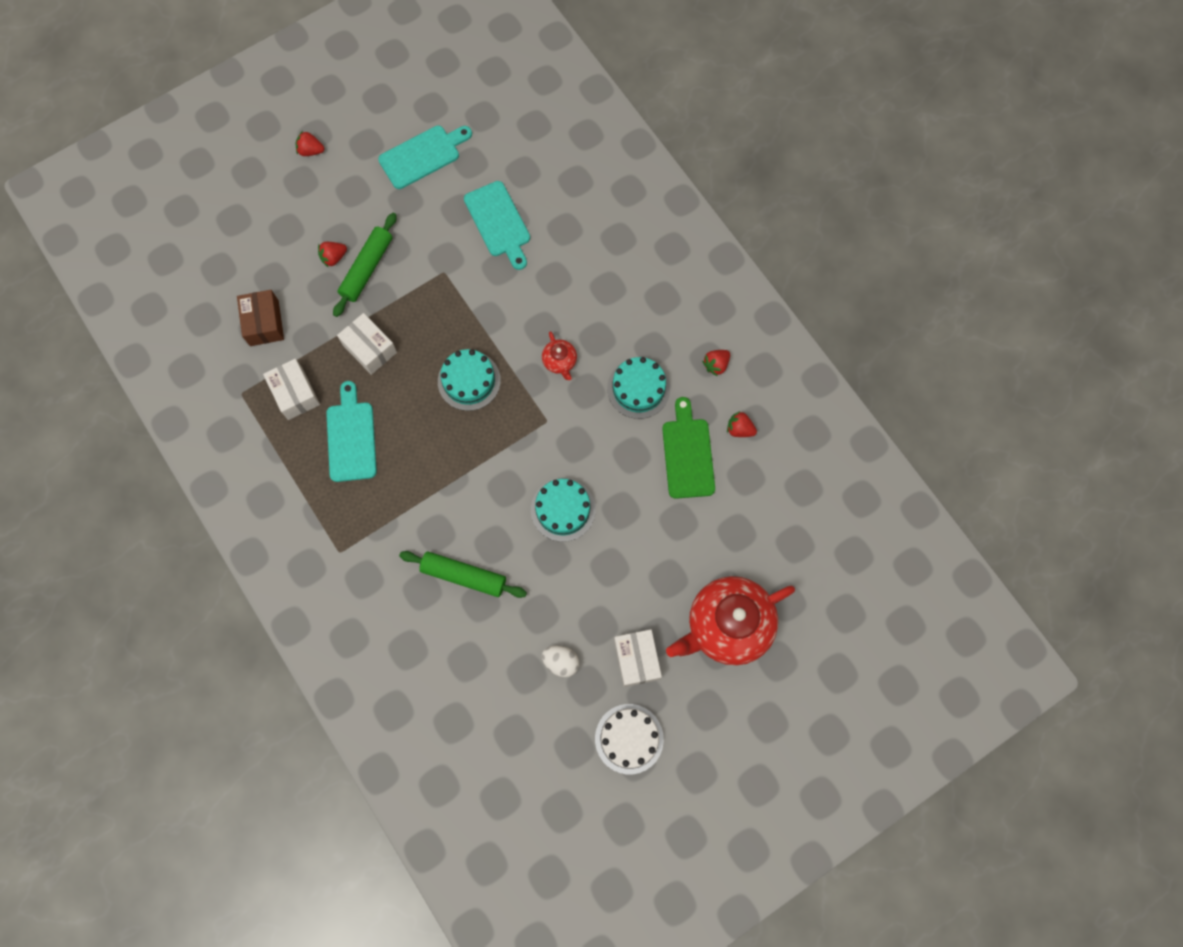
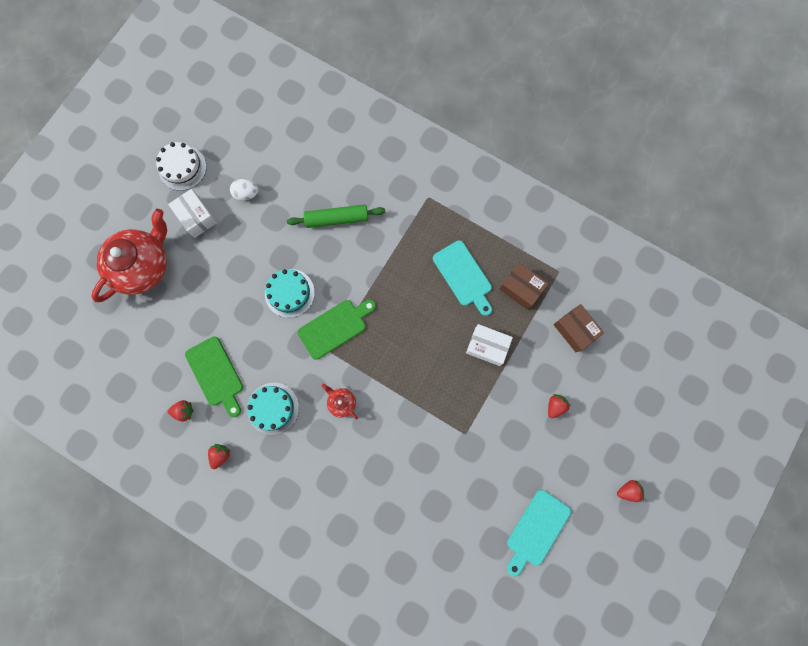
camera: 155 degrees right, 5 degrees up
white box [263,359,320,420] -> brown box [499,263,549,310]
green rolling pin [333,213,397,317] -> none
turquoise cake [438,349,501,411] -> none
turquoise cutting board [464,181,530,270] -> none
none -> green cutting board [297,300,376,360]

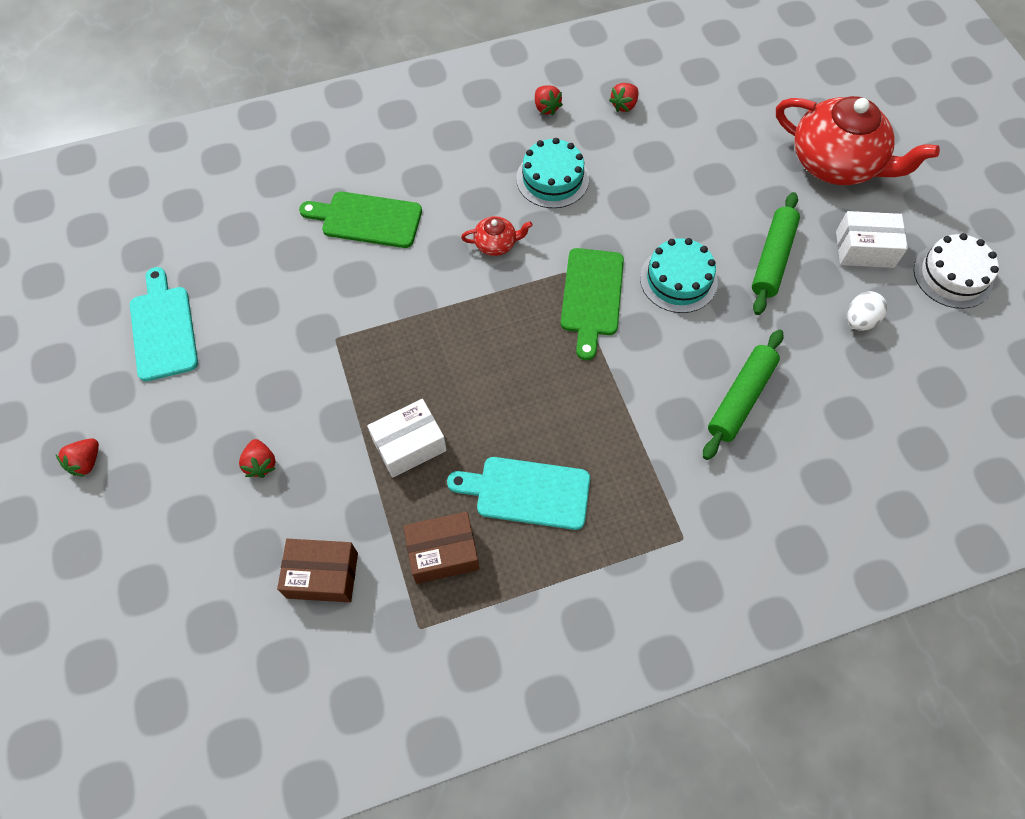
camera: 130 degrees right, 15 degrees down
red teapot [92,209,167,302] -> red teapot turned 45 degrees counterclockwise [776,96,940,185]
green cutting board [185,336,243,417] -> green cutting board moved to [299,192,422,248]
none -> green rolling pin [752,192,800,315]

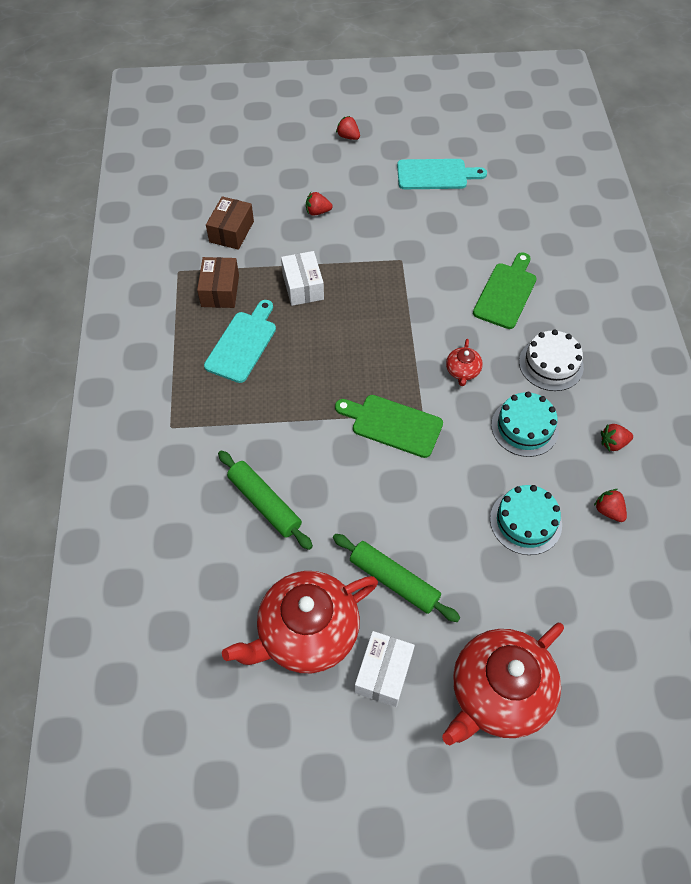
camera: 105 degrees right, 5 degrees down
turquoise cake [640,238,718,313] -> turquoise cake moved to [490,485,562,555]
white egg [847,291,887,331] -> red teapot [222,571,378,673]
white cake [914,233,999,309] -> white cake moved to [519,330,584,391]

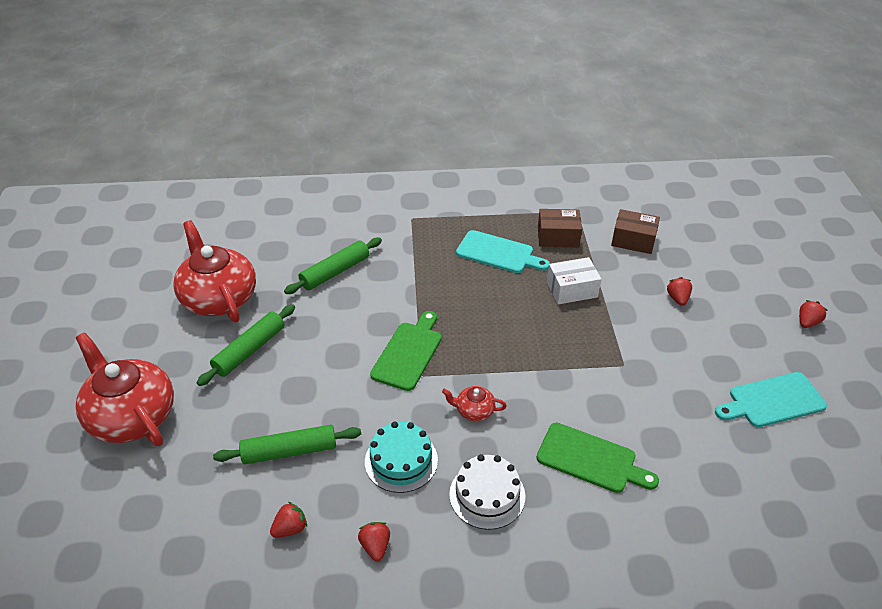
camera: 90 degrees right, 15 degrees down
white box [355,631,415,707] -> none
turquoise cutting board [397,159,487,189] -> turquoise cutting board turned 75 degrees clockwise [715,372,827,427]
turquoise cake [490,485,562,555] -> green rolling pin [213,425,361,464]

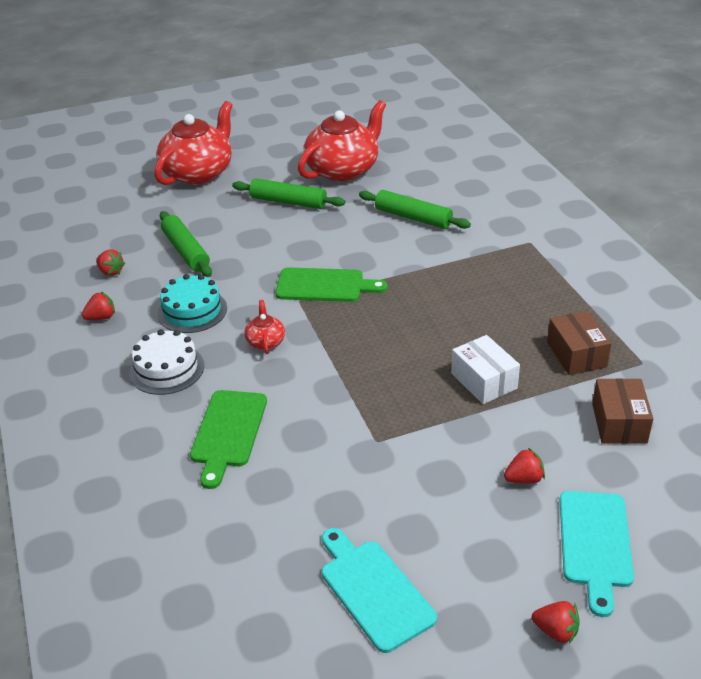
camera: 75 degrees right, 5 degrees down
turquoise cutting board [456,230,550,273] -> turquoise cutting board moved to [560,491,634,617]

